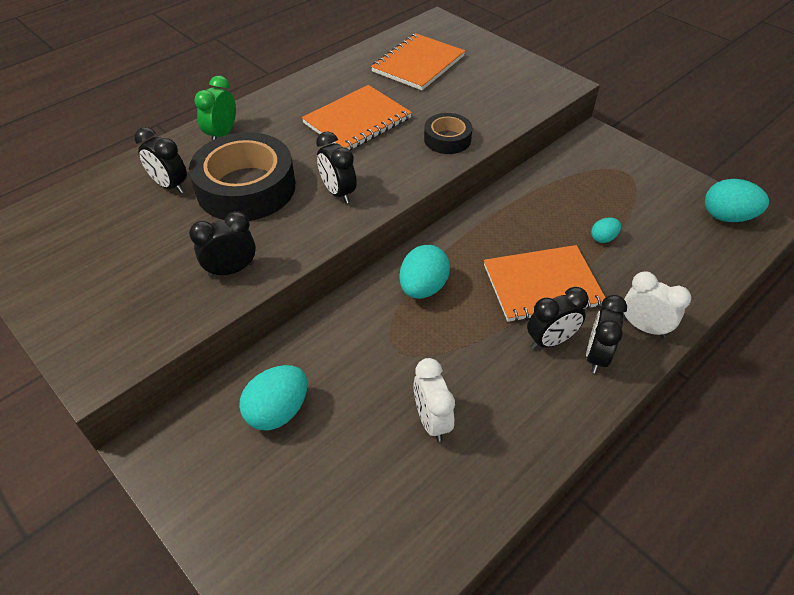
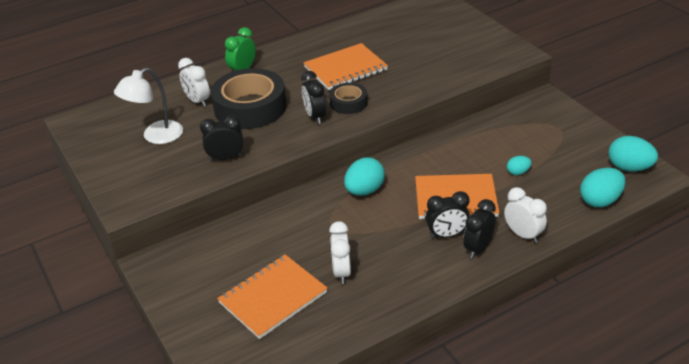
camera: 15 degrees right, 10 degrees down
black clock [134,127,187,193] -> white clock [178,58,210,107]
turquoise egg [239,365,308,430] -> turquoise egg moved to [580,168,625,207]
orange notebook [371,33,465,90] -> orange notebook moved to [217,255,328,339]
black tape [424,113,472,154] -> black tape moved to [329,83,368,114]
none -> white lamp [114,67,183,144]

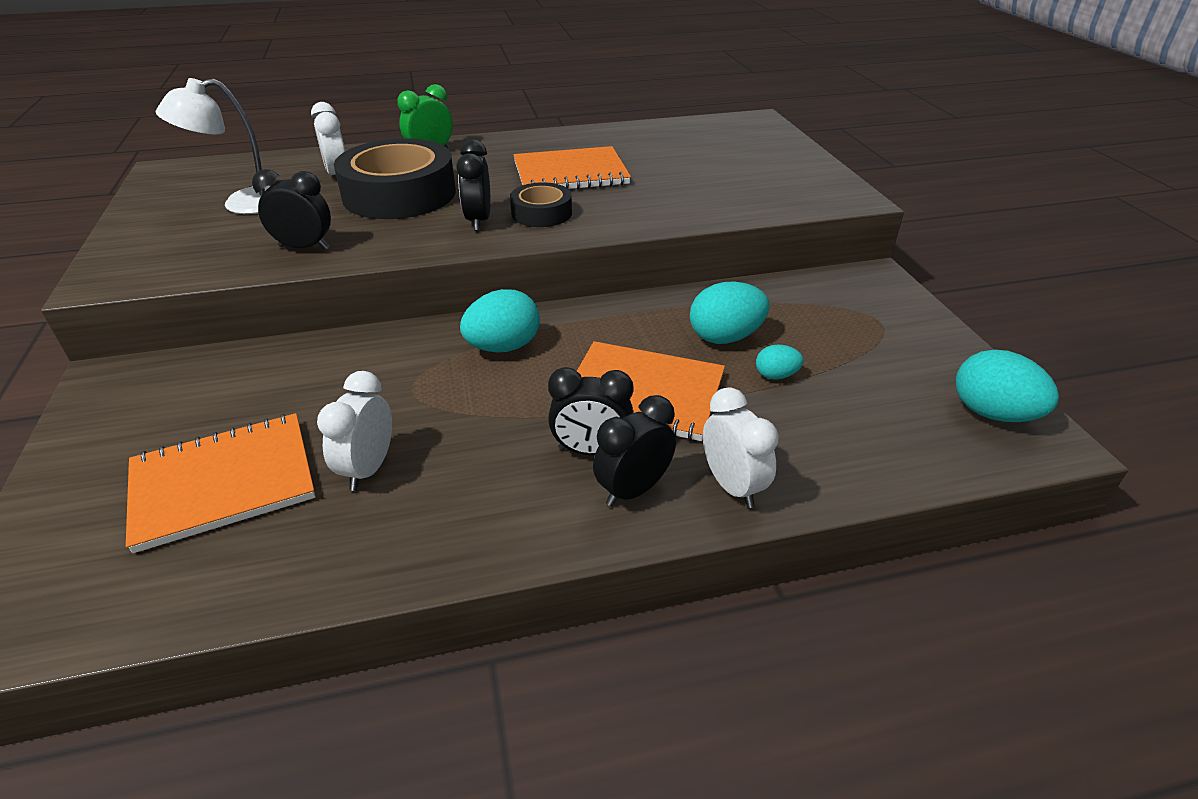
camera: 15 degrees right, 0 degrees up
turquoise egg [580,168,625,207] -> turquoise egg moved to [690,281,770,344]

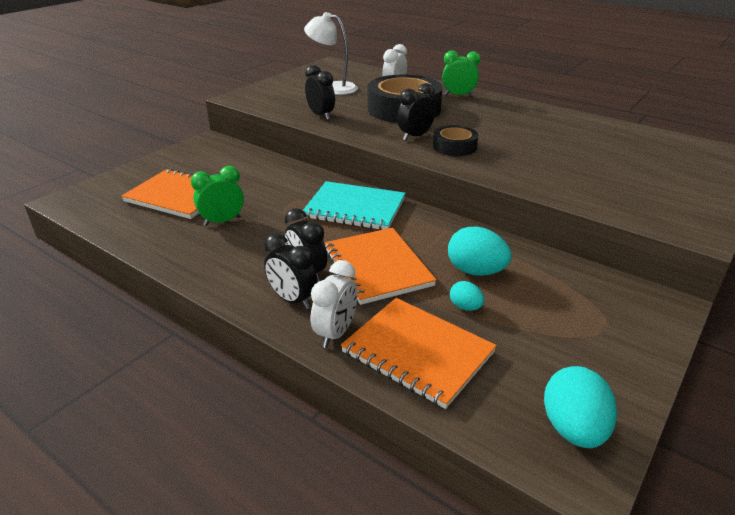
camera: 50 degrees right, 5 degrees down
white clock [317,371,392,491] -> green clock [191,166,244,226]
turquoise egg [460,289,540,352] -> turquoise notebook [303,181,406,230]
orange notebook [513,146,631,189] -> orange notebook moved to [341,298,497,409]
black clock [593,395,676,506] -> black clock turned 150 degrees counterclockwise [264,234,318,309]

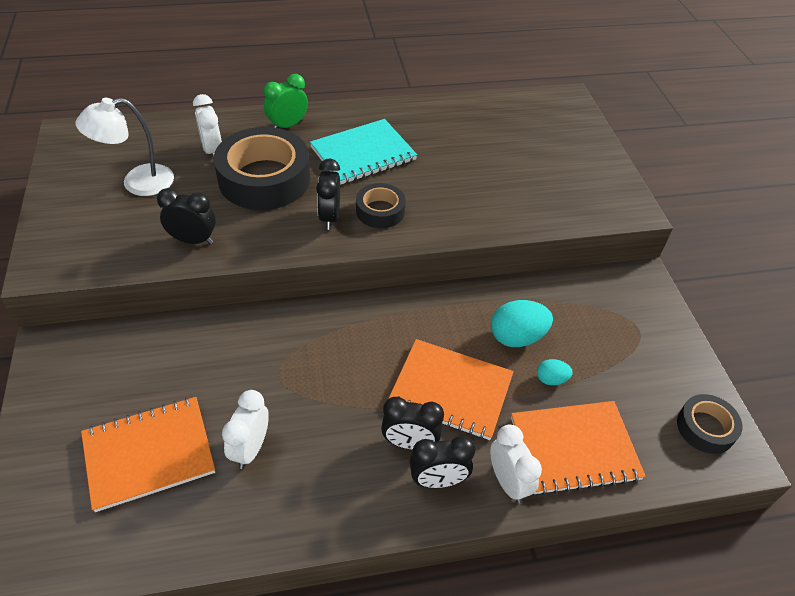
camera: 50 degrees left, 15 degrees up
green clock [191,166,244,226] -> white clock [222,390,269,469]
turquoise notebook [303,181,406,230] -> turquoise notebook moved to [310,119,417,185]
turquoise egg [544,366,617,448] -> black tape [677,394,743,454]

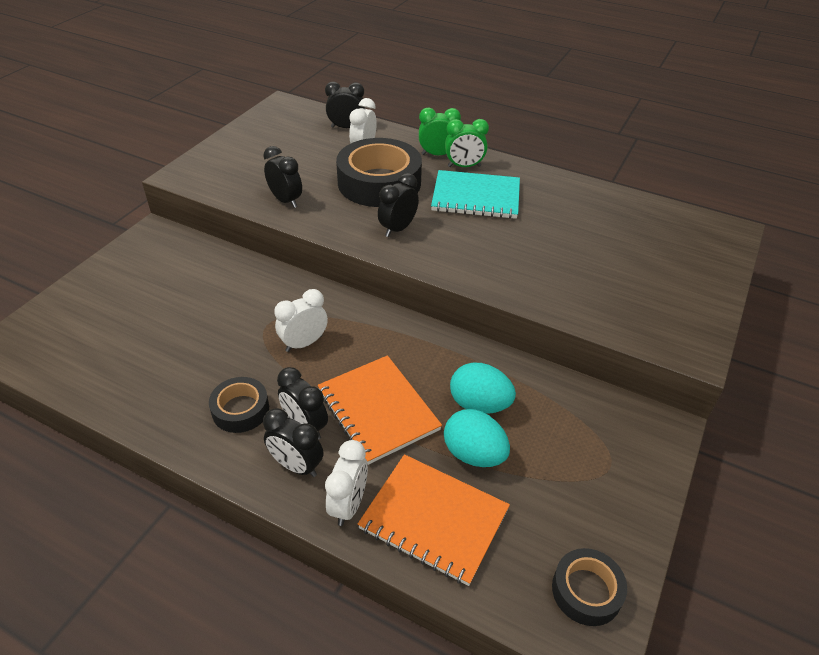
camera: 40 degrees right, 5 degrees down
white lamp [76,98,174,196] -> none
orange notebook [81,397,215,512] -> none
white clock [222,390,269,469] -> white clock moved to [275,289,328,352]
black tape [356,183,406,228] -> black tape moved to [209,377,269,433]
turquoise egg [537,359,573,385] -> turquoise egg [444,409,510,467], size x1.85
none -> black clock [325,82,365,128]
none -> green clock [445,119,489,167]

